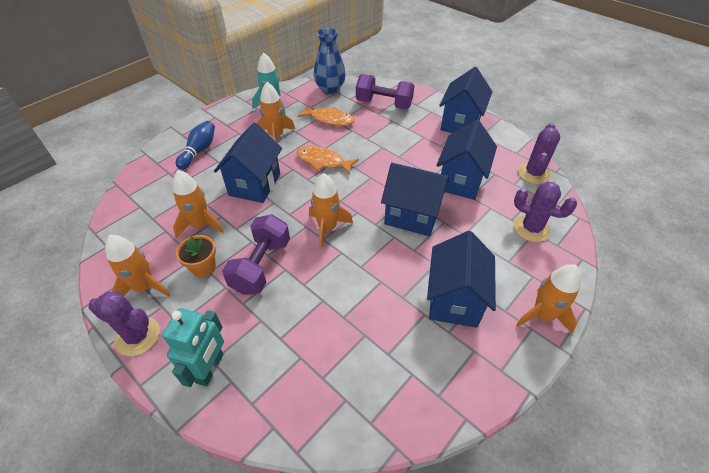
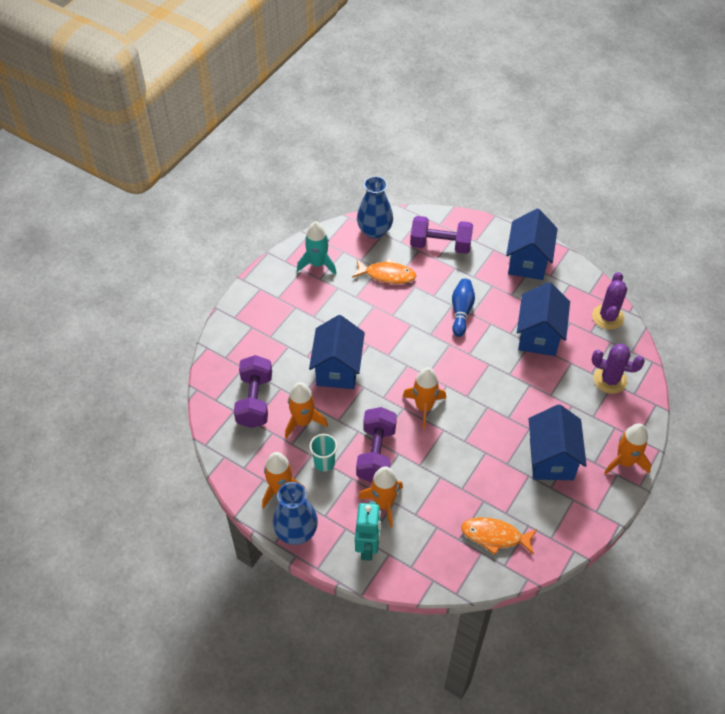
camera: 10 degrees left, 5 degrees up
purple cactus [88,291,160,356] -> blue vase [273,482,318,545]
blue bowling pin [176,121,215,169] -> blue bowling pin moved to [452,279,475,337]
orange flower pot [176,235,216,277] -> turquoise cup [309,434,338,472]
orange rocket [257,82,295,141] -> orange rocket moved to [358,466,403,528]
orange fish [296,146,359,175] -> orange fish moved to [461,517,537,555]
blue house [381,163,449,236] -> none
none -> purple dumbbell [234,355,272,428]

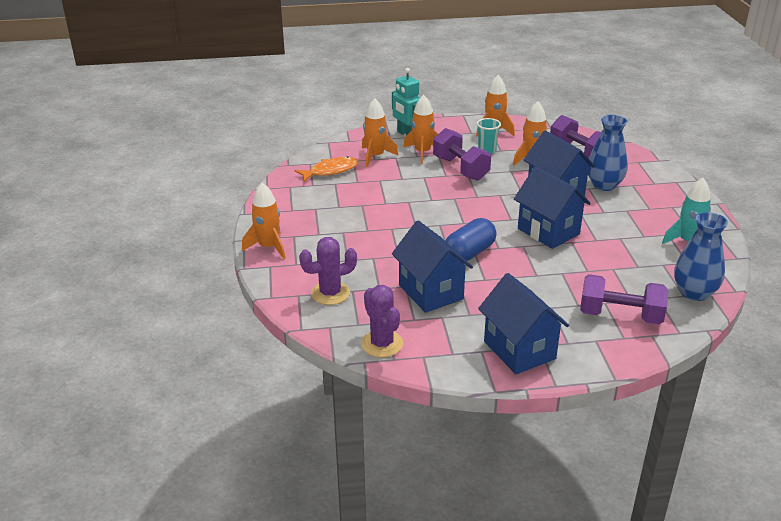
camera: 140 degrees right, 20 degrees down
blue vase [273,482,318,545] -> blue vase moved to [588,115,628,191]
orange fish [352,258,416,284] -> none
orange rocket [403,367,446,429] -> orange rocket moved to [362,98,398,167]
purple dumbbell [410,216,473,254] -> purple dumbbell turned 45 degrees clockwise [580,274,669,325]
blue bowling pin [452,279,475,337] -> none
blue house [529,405,587,480] -> blue house moved to [514,167,591,249]
none -> blue capsule [445,218,497,263]

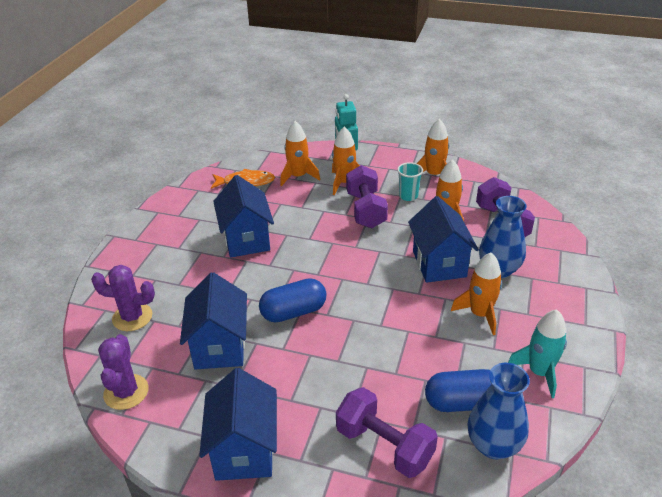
camera: 25 degrees right, 5 degrees up
orange rocket [242,183,285,259] -> orange rocket moved to [451,253,502,335]
blue house [514,167,591,249] -> blue house moved to [213,175,274,257]
none -> blue capsule [425,369,491,412]

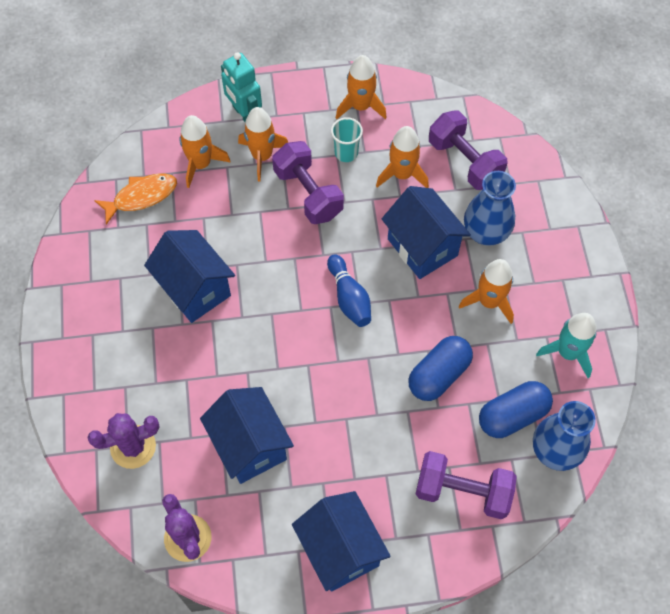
camera: 25 degrees left, 25 degrees up
blue capsule [259,278,326,322] -> blue capsule moved to [408,336,473,401]
none -> blue bowling pin [327,254,371,327]

